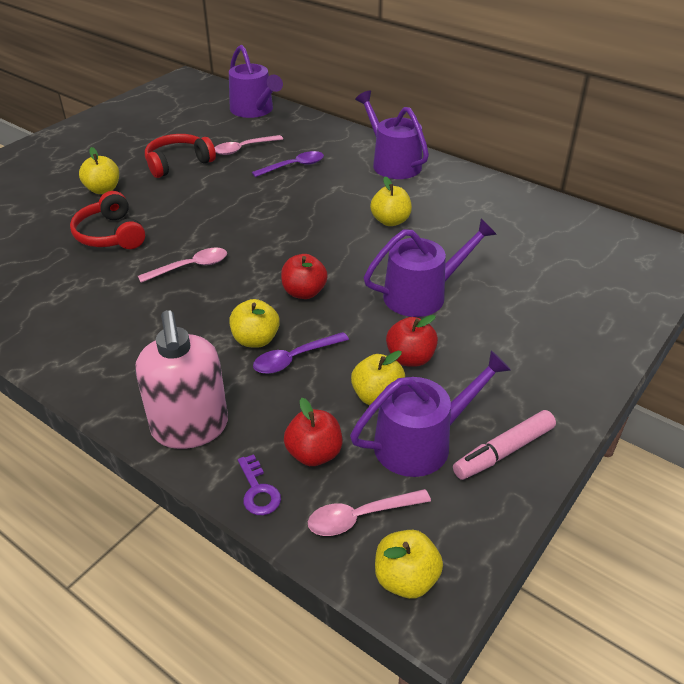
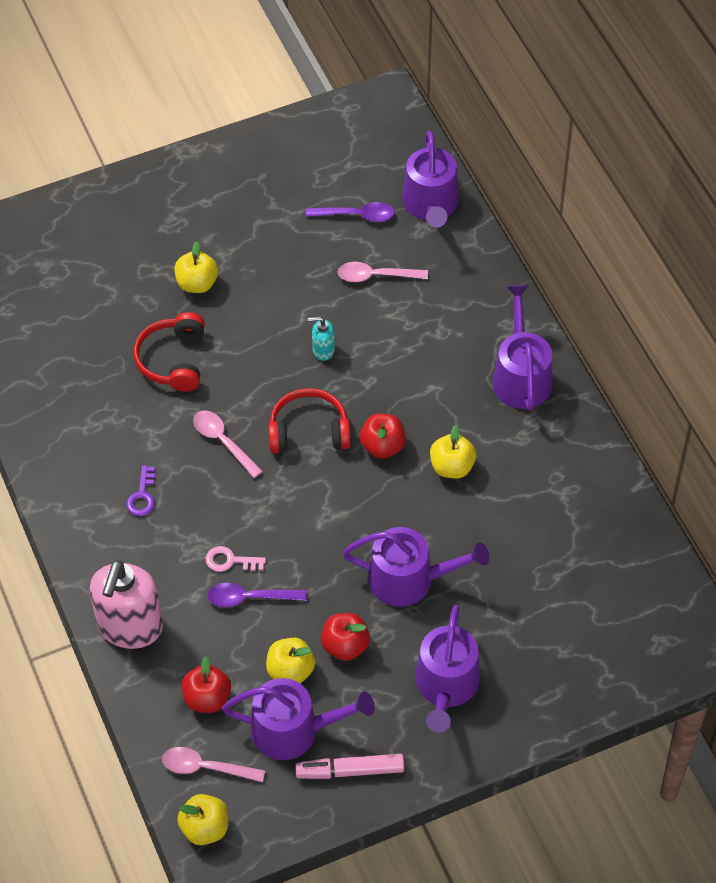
camera: 30 degrees right, 15 degrees up
pink spoon [138,248,227,283] -> pink spoon turned 135 degrees counterclockwise [193,410,263,478]
red headphones [145,134,216,178] -> red headphones moved to [268,388,351,453]
yellow apple [229,299,280,348] -> pink key [205,546,266,572]
purple key [238,454,281,515] -> purple key moved to [126,465,155,516]
purple spoon [252,151,324,177] -> purple spoon moved to [306,202,395,222]
red apple [281,254,328,299] -> red apple moved to [360,414,406,458]
none -> turquoise soap dispenser [308,317,335,361]
none -> purple watering can [415,605,480,733]

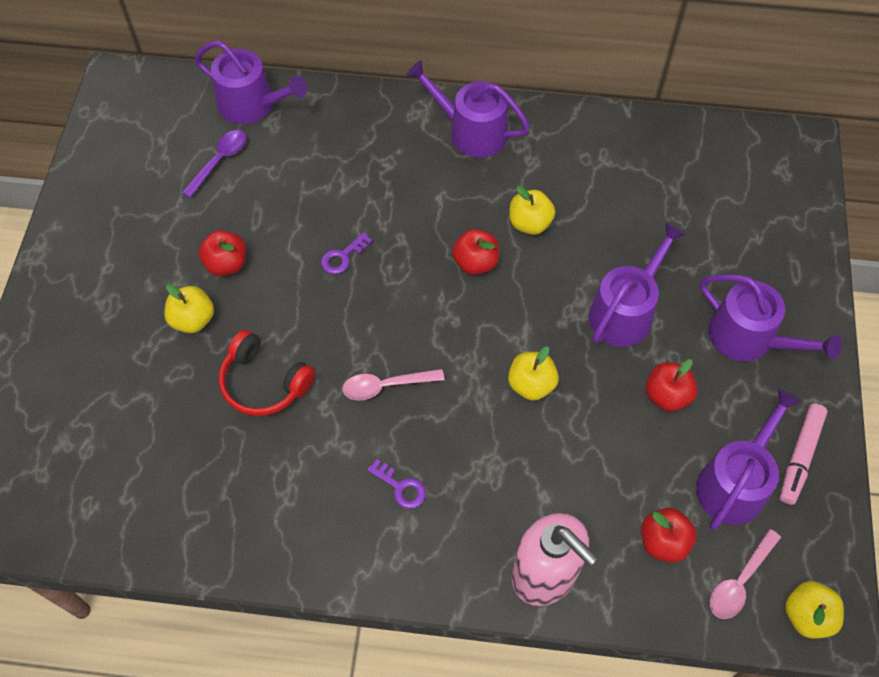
camera: 60 degrees left, 5 degrees up
pink key [205,546,266,572] -> none
purple spoon [207,583,307,607] -> none
yellow apple [266,638,315,683] -> yellow apple moved to [508,347,559,401]
red headphones [268,388,351,453] -> none
turquoise soap dispenser [308,317,335,361] -> purple key [321,232,372,274]
pink spoon [338,262,428,282] -> none
none -> red apple [199,230,246,276]

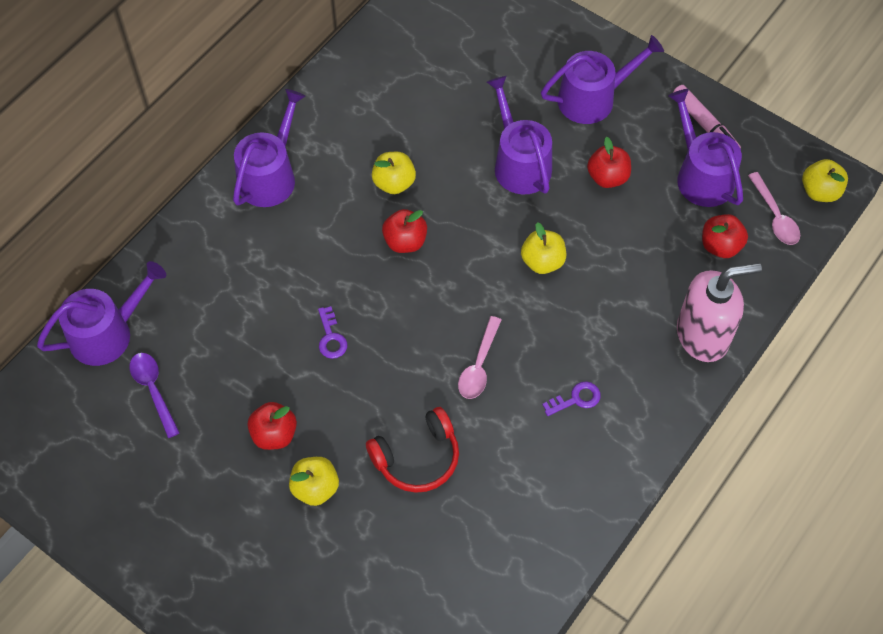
camera: 60 degrees left, 0 degrees up
purple watering can [406,60,530,158] -> purple watering can turned 150 degrees clockwise [233,89,305,207]

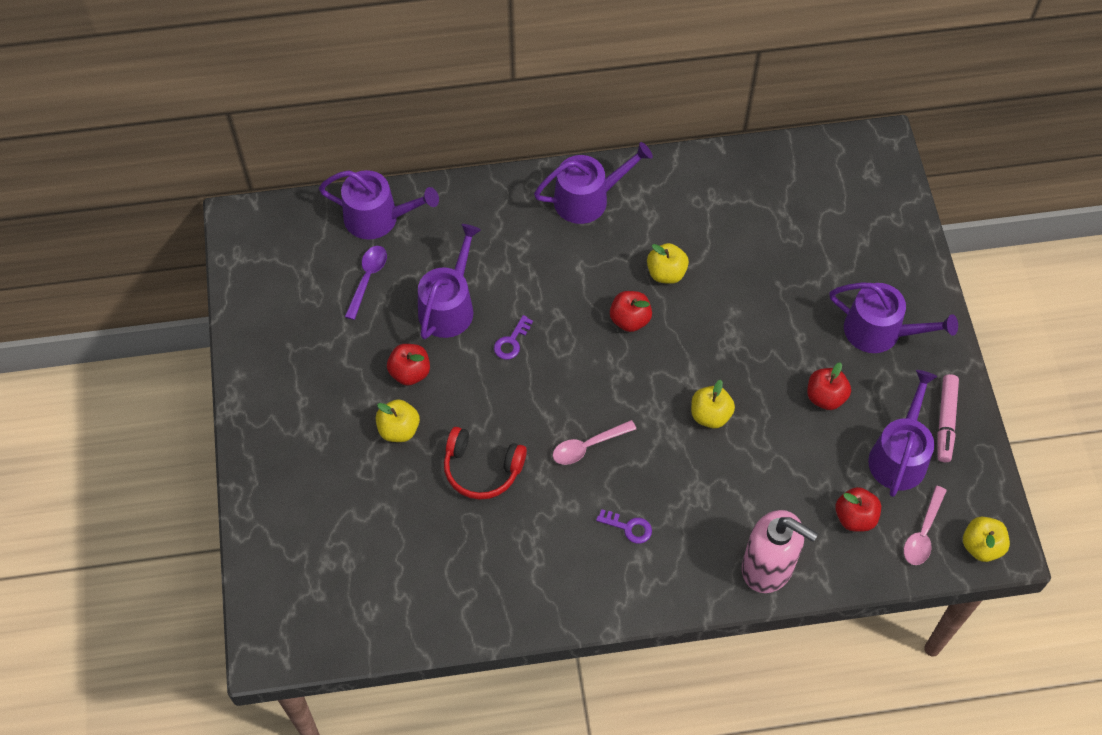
camera: 45 degrees right, 0 degrees up
purple watering can [487,76,552,195] -> purple watering can moved to [418,224,481,339]

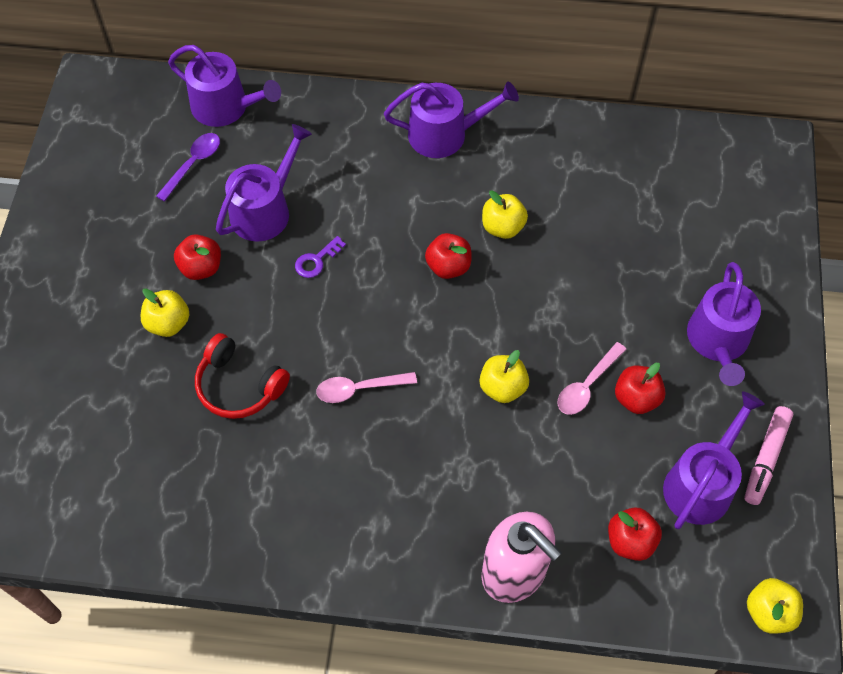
camera: 15 degrees right, 0 degrees up
purple key [596,509,652,544] -> none
purple watering can [829,282,958,353] -> purple watering can turned 60 degrees clockwise [687,262,761,386]
pink spoon [904,486,947,565] -> pink spoon moved to [558,342,627,415]

